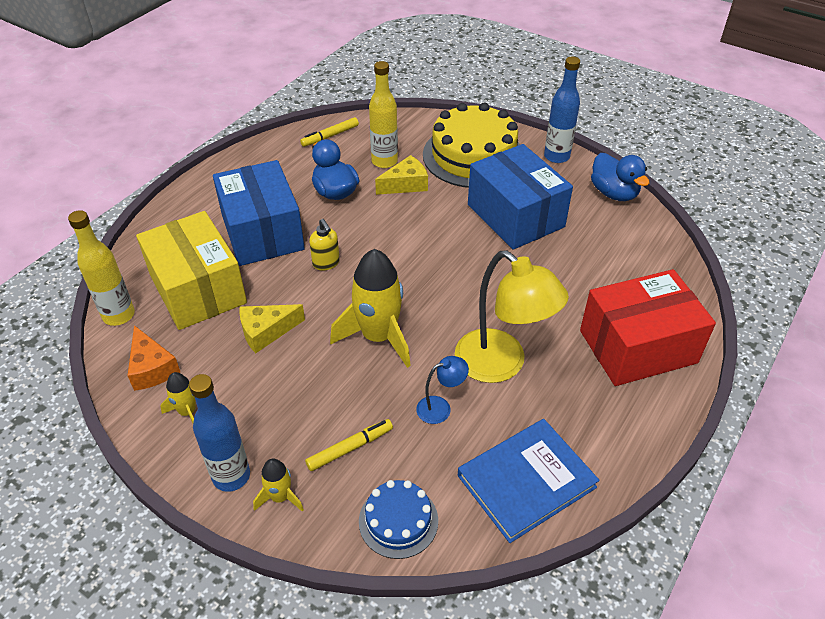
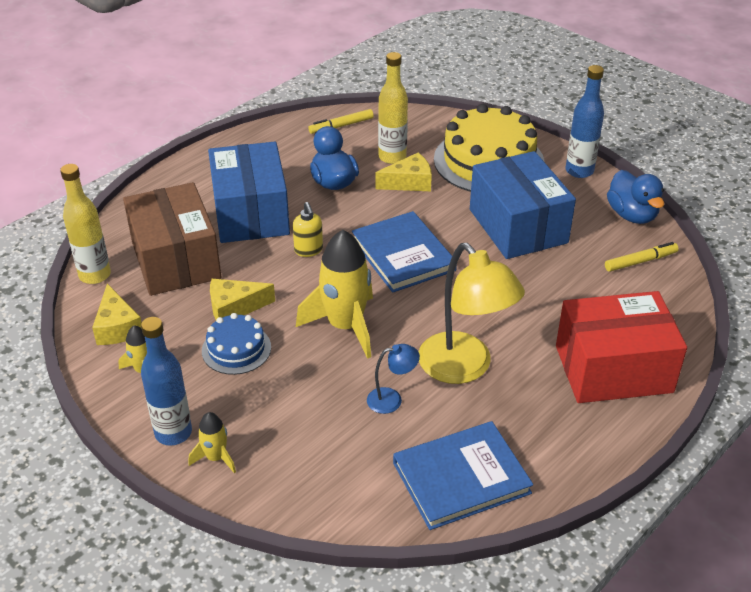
camera: 10 degrees right, 5 degrees down
orange cheese [127,325,180,391] -> yellow cheese [92,284,142,345]
yellow box [136,211,247,330] -> brown box [123,182,221,296]
yellow marker [305,419,393,471] -> yellow marker moved to [605,242,679,272]
blue cake [359,480,438,559] -> blue cake moved to [202,313,271,375]
none -> blue book [352,211,457,293]

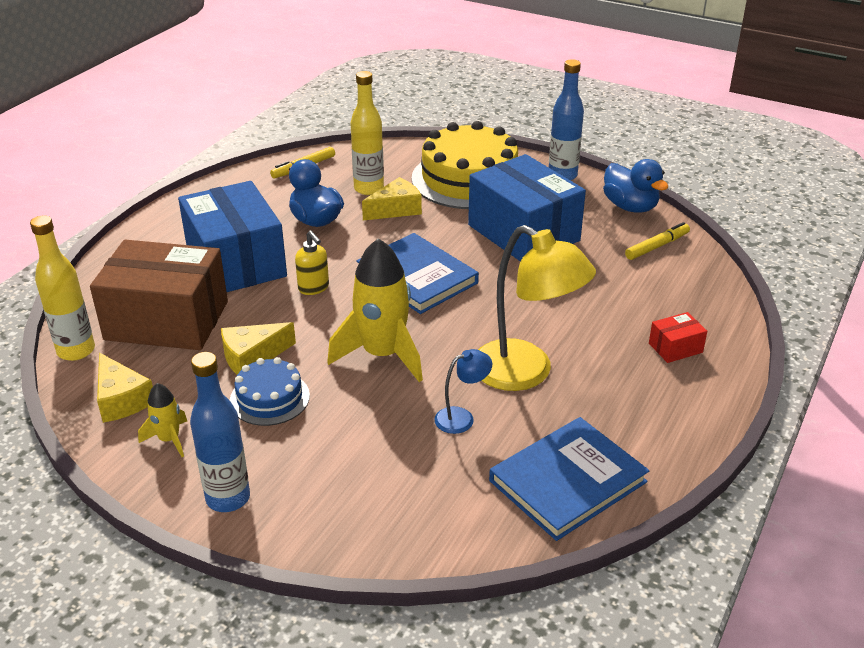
camera: 15 degrees left, 5 degrees down
brown box [123,182,221,296] -> brown box turned 45 degrees counterclockwise [90,240,228,350]
yellow rocket [189,412,236,473] -> none
red box [556,291,687,403] -> red box [649,312,707,363], size x0.40

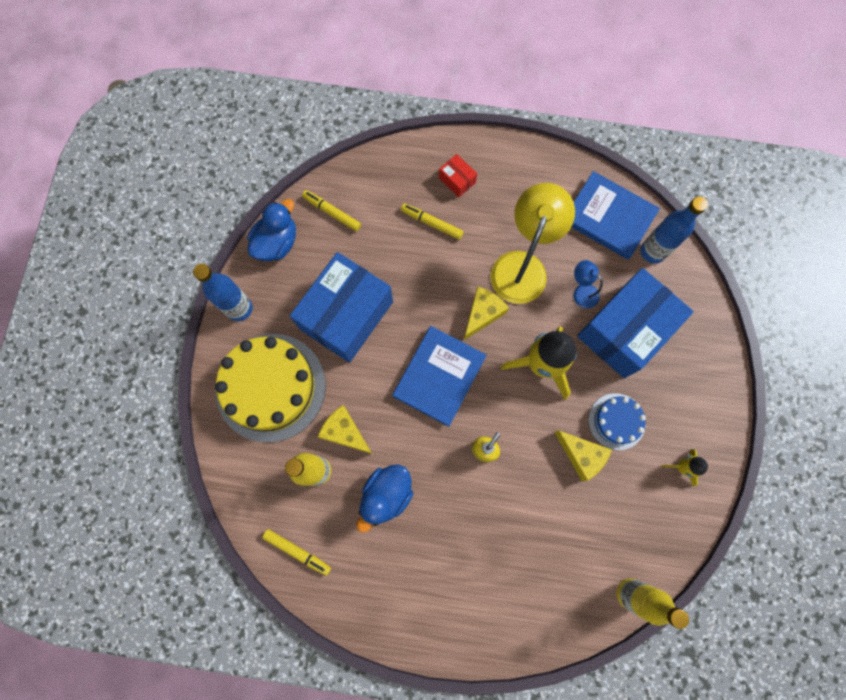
camera: 110 degrees left, 40 degrees up
brown box [90,240,228,350] -> none
yellow cheese [97,353,153,423] -> yellow cheese moved to [464,286,509,340]
blue box [178,181,287,292] -> blue box moved to [577,268,694,378]
blue bottle [190,352,250,512] -> blue bottle moved to [640,196,708,264]
none -> yellow marker [401,204,464,240]

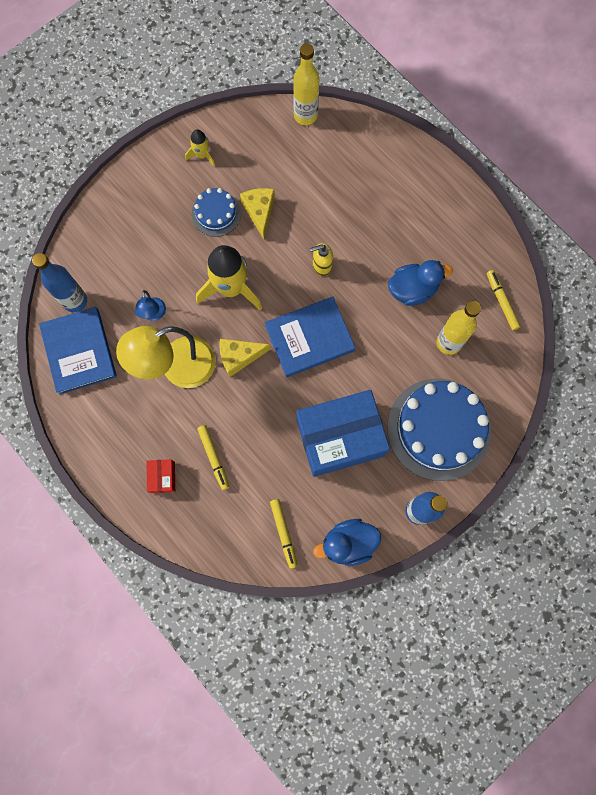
camera: 140 degrees left, 0 degrees up
yellow cake [215,334,326,443] -> blue cake [387,379,491,481]
yellow cheese [318,405,372,454] -> none
blue box [577,268,694,378] -> none

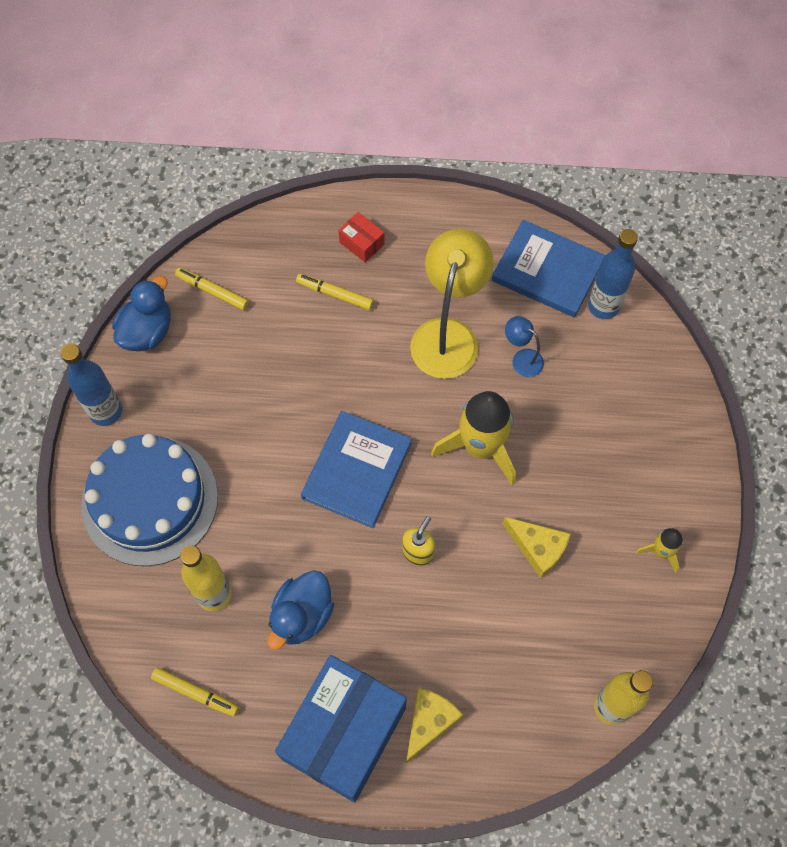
camera: 135 degrees right, 10 degrees down
blue cake [192,188,241,237] -> none
yellow cheese [219,339,271,377] -> yellow cheese moved to [406,688,463,764]
blue box [297,390,390,477] -> blue box moved to [275,655,407,802]

